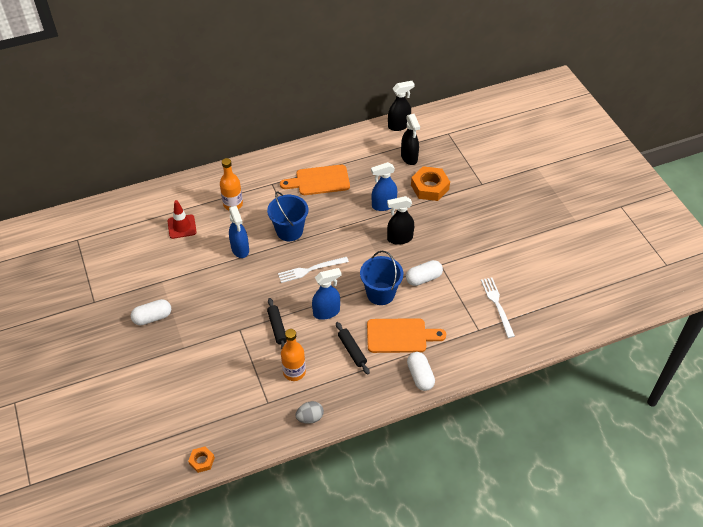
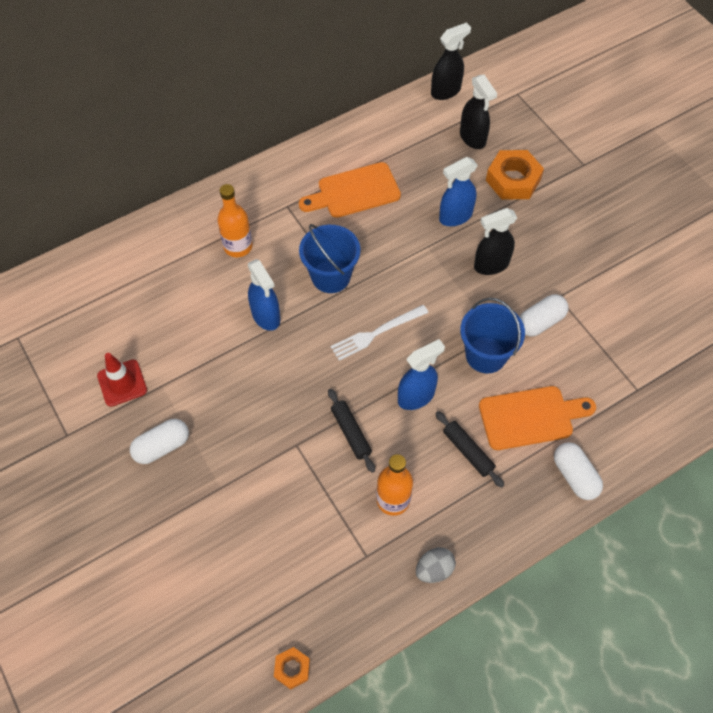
camera: 10 degrees left, 10 degrees up
red traffic cone [168,200,197,239] -> red traffic cone moved to [97,353,147,407]
white fork [481,278,515,338] -> none

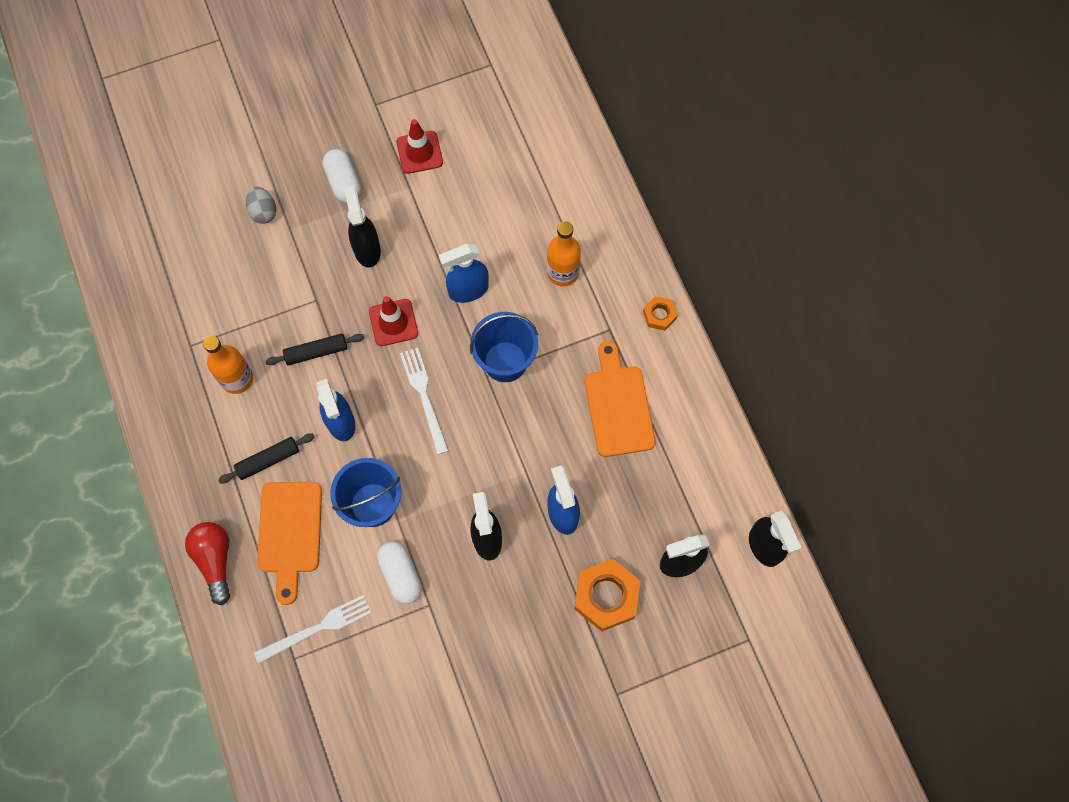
camera: 100 degrees right, 10 degrees up
orange nut [274,647,310,690] -> orange nut moved to [643,296,678,331]
grey egg [416,547,456,583] -> grey egg moved to [246,187,276,224]
white capsule [554,442,603,500] -> red light bulb [185,522,230,605]
none -> white fork [254,595,372,664]
none -> black spray bottle [344,186,381,268]
none -> red traffic cone [369,296,418,346]

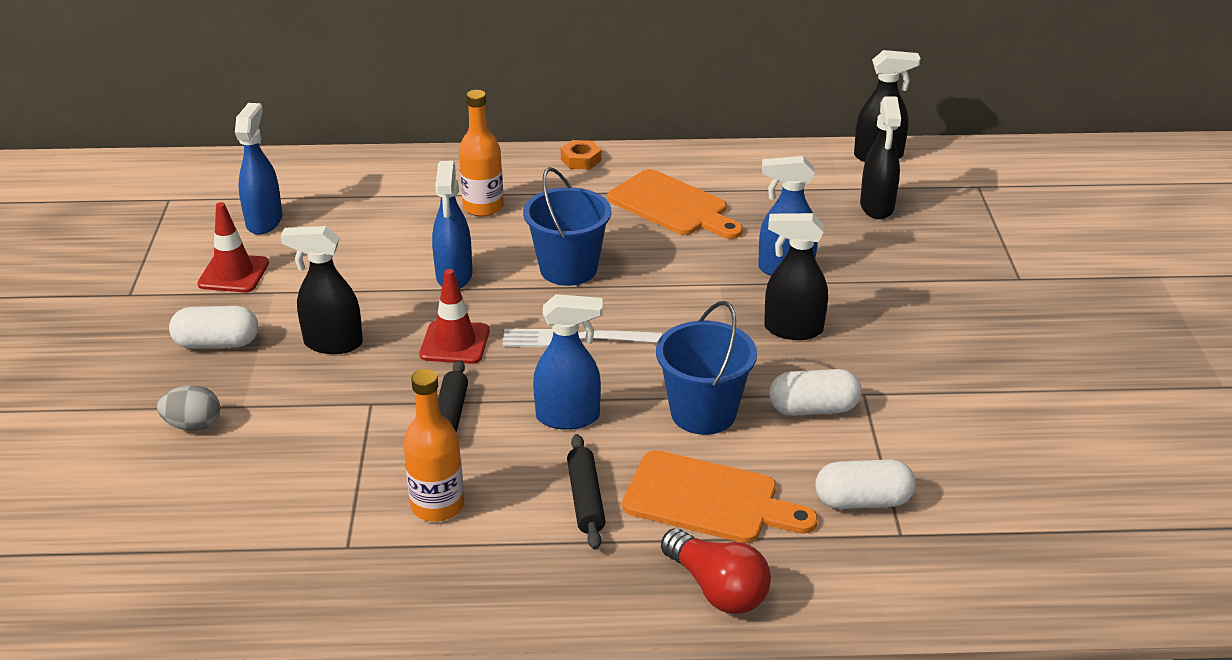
camera: 70 degrees left, 35 degrees down
red light bulb [185,522,230,605] -> red light bulb turned 135 degrees counterclockwise [661,528,771,614]
white fork [254,595,372,664] -> white capsule [815,459,916,509]
orange nut [574,559,641,631] -> none
orange cutting board [585,341,656,457] -> orange cutting board turned 150 degrees counterclockwise [607,169,743,239]
none -> blue spray bottle [235,103,283,235]

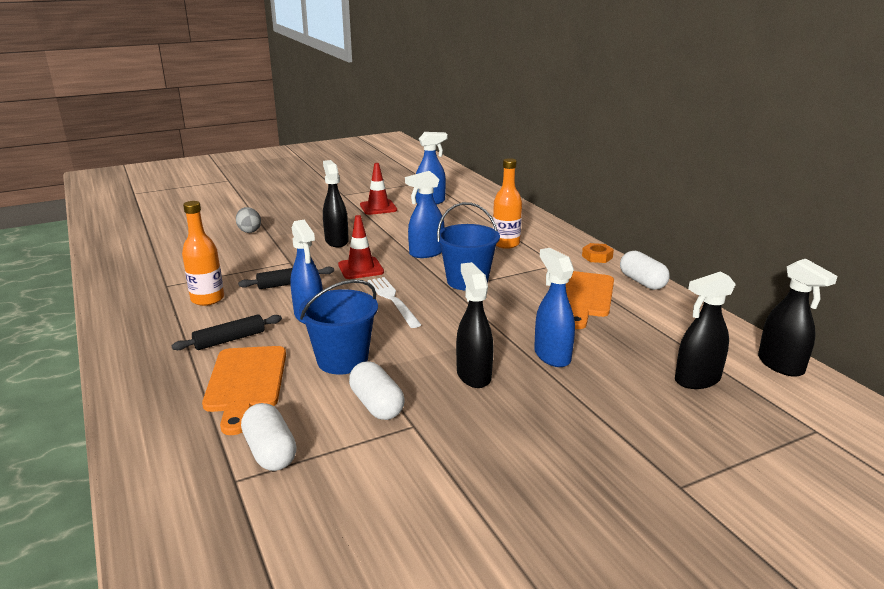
camera: 65 degrees right, 10 degrees down
white capsule [169,306,258,348] -> white capsule moved to [620,251,670,290]
red light bulb [661,528,771,614] -> none

